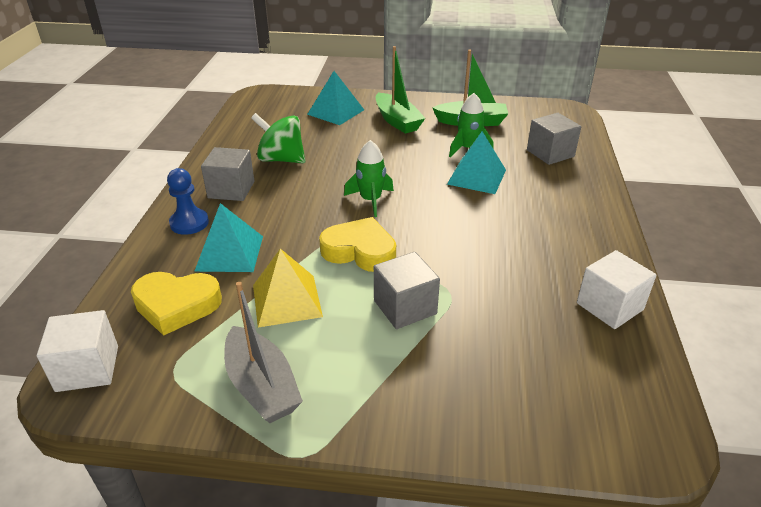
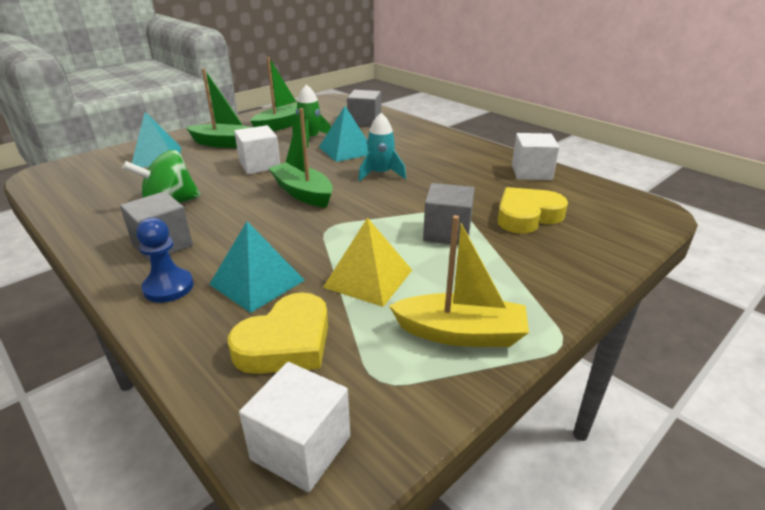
camera: 50 degrees left, 5 degrees down
grey boat [224,282,303,423] -> yellow boat [389,215,529,347]
yellow heart [319,217,396,272] -> yellow heart moved to [497,187,568,234]
green rocket [344,140,394,217] -> green boat [269,108,333,208]
none -> white cube [234,125,280,174]
none -> turquoise rocket [358,113,406,181]

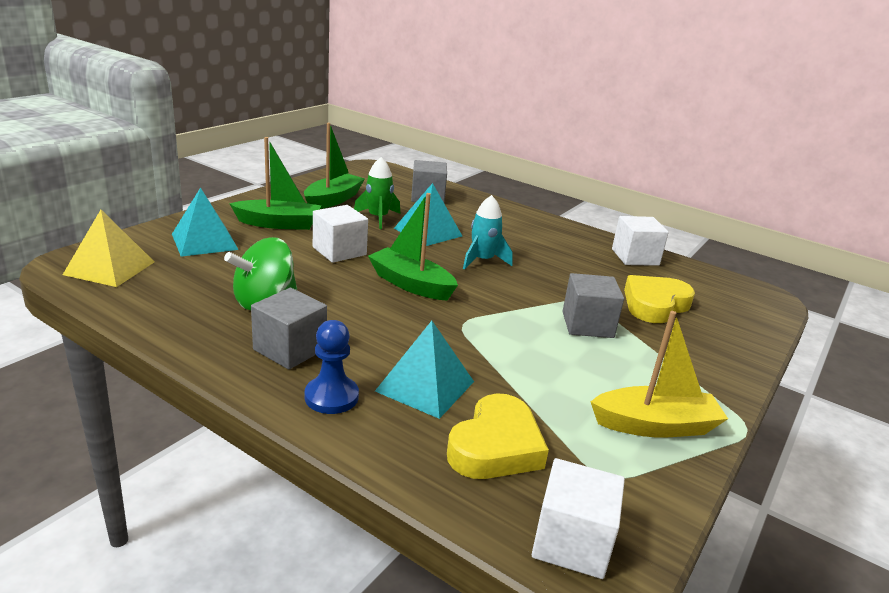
camera: 15 degrees left, 5 degrees down
yellow pyramid [323,217,412,307] -> yellow pyramid moved to [63,210,154,287]

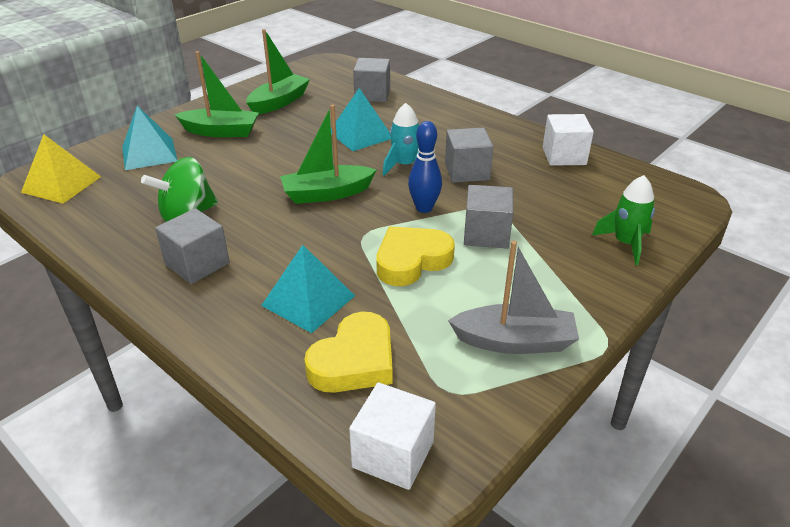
camera: 10 degrees right, 10 degrees up
blue pawn [305,320,359,414] -> none
white cube [313,205,368,263] -> none
green rocket [354,157,400,229] -> green rocket moved to [592,175,655,265]
green boat [368,193,458,300] -> green boat turned 60 degrees counterclockwise [280,105,377,204]
yellow boat [591,311,728,437] -> grey boat [448,241,579,354]
yellow heart [624,275,695,323] -> yellow heart moved to [376,226,455,286]
none -> blue bowling pin [408,121,442,213]
none -> grey cube [445,128,493,183]

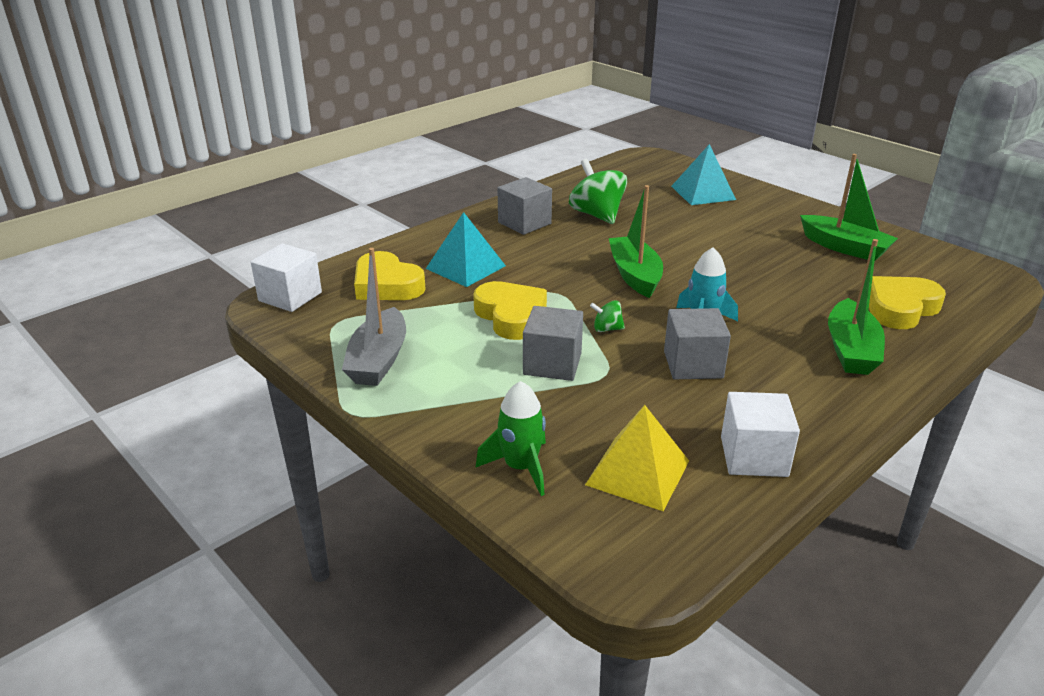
camera: 95 degrees right, 5 degrees down
yellow pyramid [21,134,101,204] -> yellow pyramid moved to [585,405,689,511]
green boat [174,51,259,137] -> green boat moved to [828,239,885,375]
turquoise pyramid [331,88,391,151] -> none
grey cube [353,58,390,102] -> yellow heart [869,276,946,329]
blue bowling pin [408,121,442,213] -> green spinning top [590,300,625,332]

